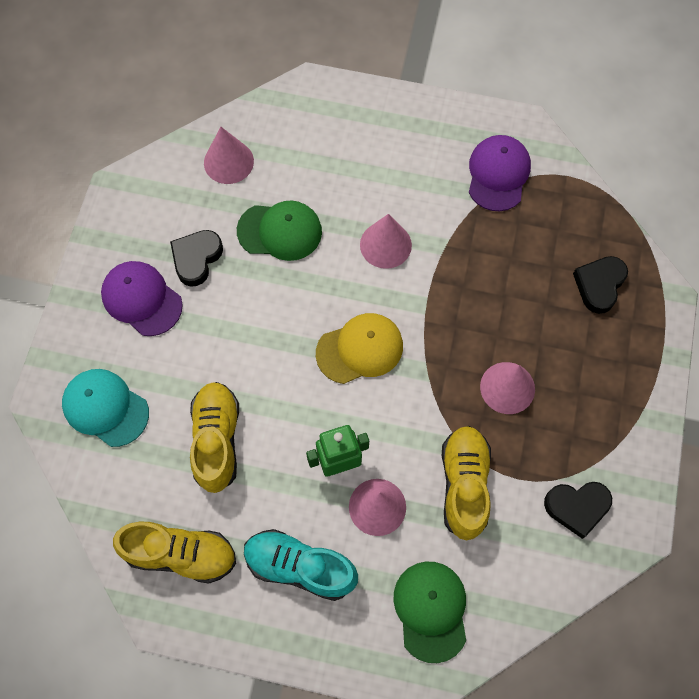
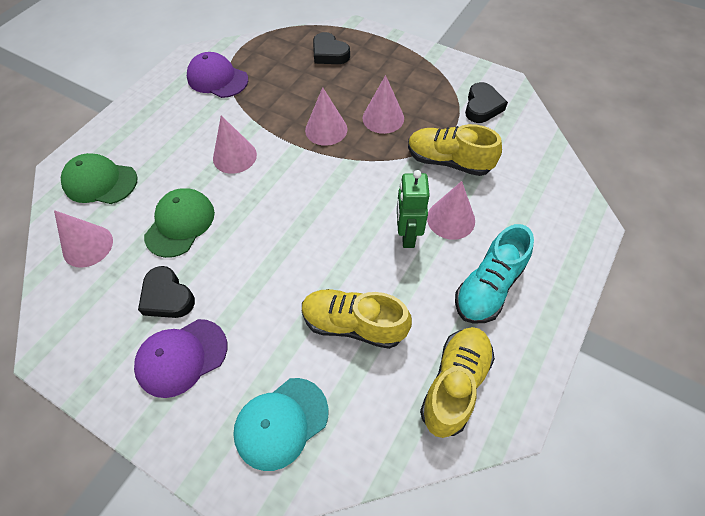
camera: 70 degrees left, 10 degrees down
yellow cap [316,313,403,384] -> none
green cap [394,561,466,663] -> green cap moved to [61,153,137,204]
none -> pink cone [305,87,348,146]

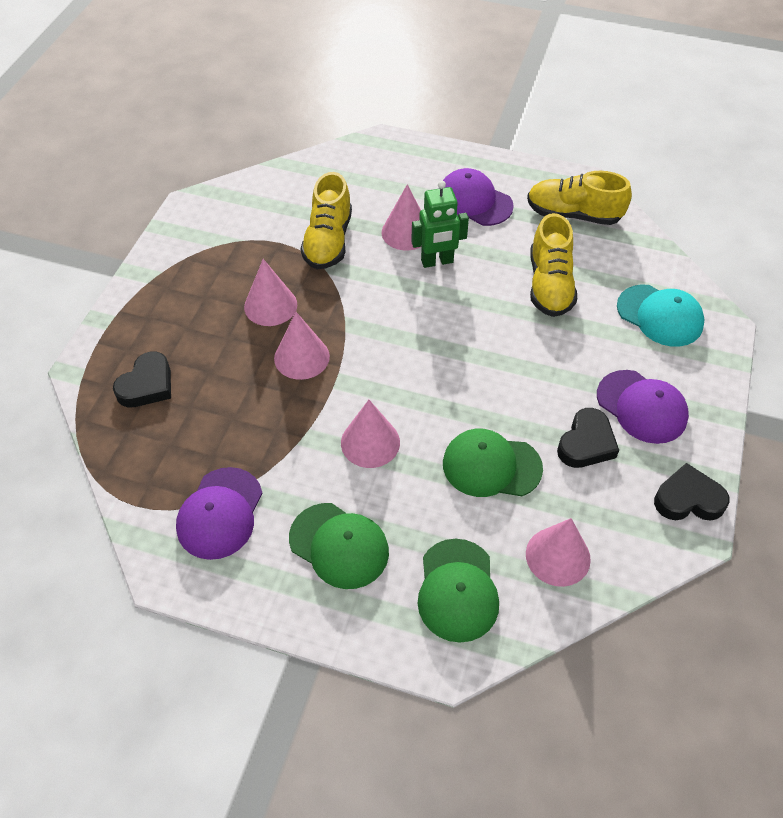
camera: 105 degrees left, 5 degrees down
turquoise shoe [455,224,534,323] -> purple cap [439,168,514,226]
black heart [465,82,508,123] -> black heart moved to [654,463,730,521]
none -> green cap [289,503,389,589]

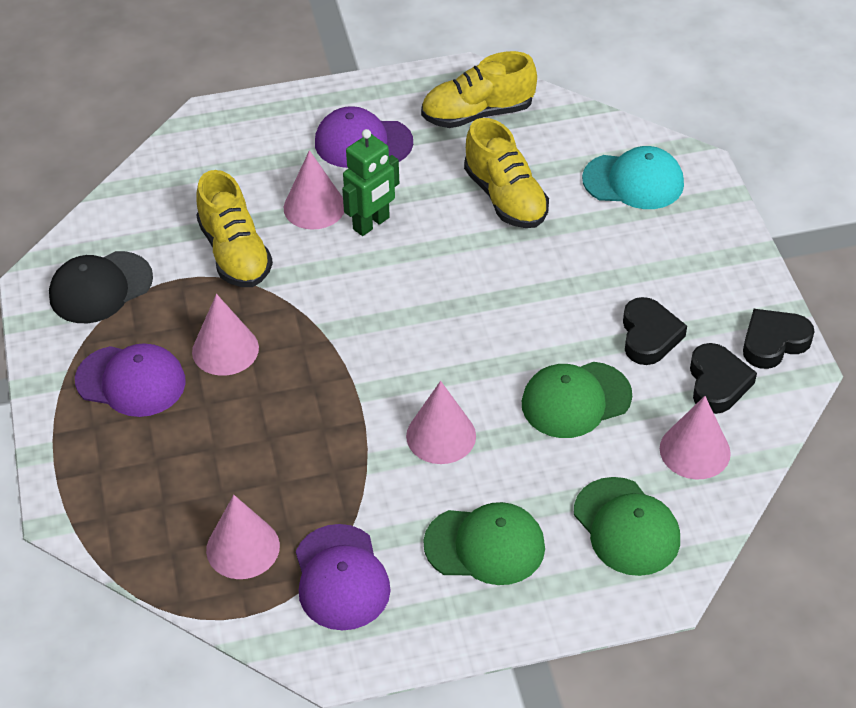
camera: 30 degrees left, 5 degrees down
black heart [113,351,171,407] -> black heart moved to [690,343,757,414]
pink cone [274,312,330,380] -> pink cone moved to [206,495,280,579]
purple cap [597,370,689,444] -> purple cap moved to [75,343,186,417]
none -> black cap [49,251,153,323]

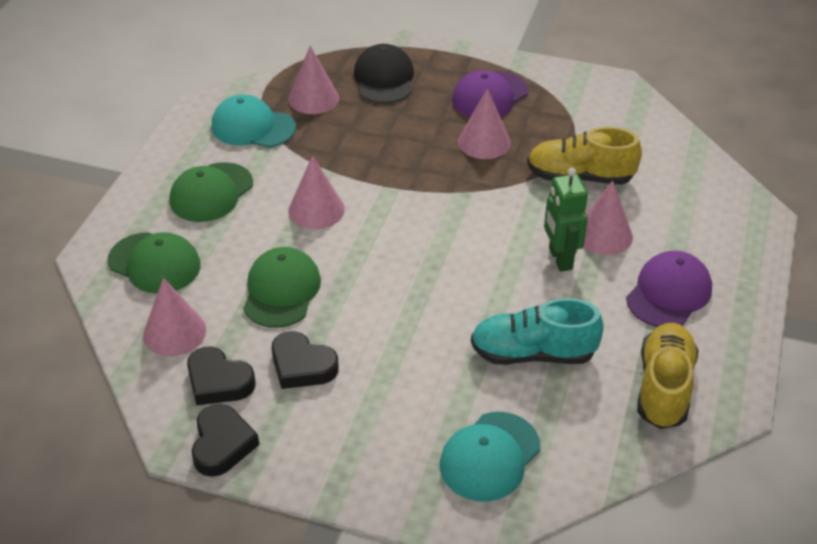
camera: 120 degrees right, 5 degrees down
black cap [49,251,153,323] -> black cap moved to [354,44,414,103]
purple cap [296,524,391,630] -> turquoise cap [212,95,296,148]
yellow shoe [464,118,549,228] -> turquoise shoe [471,298,604,365]
green cap [574,477,680,576] -> green cap turned 150 degrees counterclockwise [108,232,201,294]

